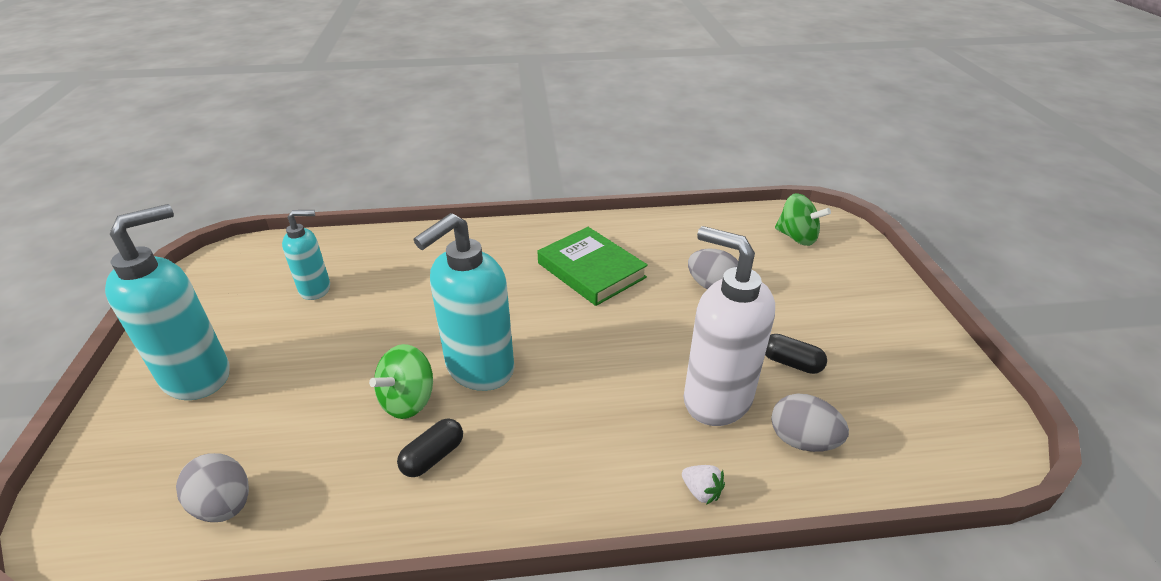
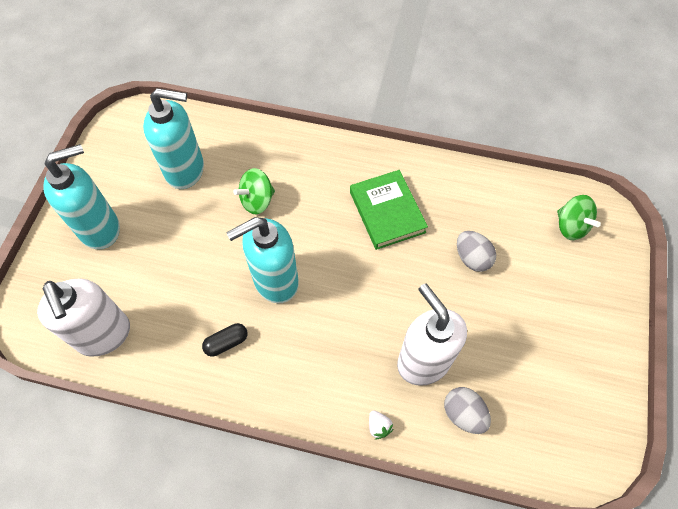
camera: 20 degrees right, 25 degrees up
grey egg [176,453,249,522] -> white soap dispenser [37,279,130,357]
turquoise soap dispenser [282,210,330,300] -> turquoise soap dispenser [143,88,204,189], size x1.73
green spinning top [369,344,433,419] -> green spinning top moved to [233,168,275,214]
black capsule [765,334,827,374] -> none

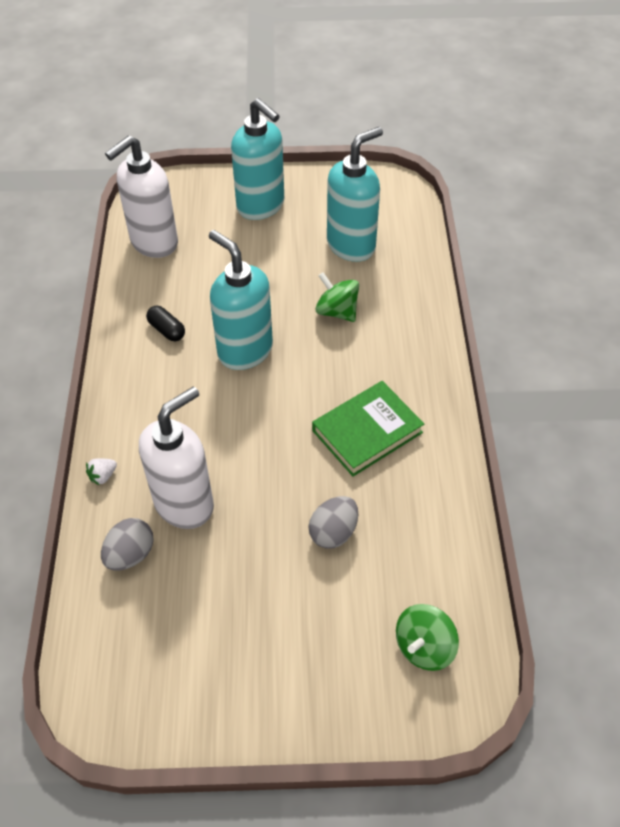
camera: 75 degrees right, 10 degrees down
turquoise soap dispenser [143,88,204,189] -> turquoise soap dispenser turned 120 degrees counterclockwise [327,127,383,262]

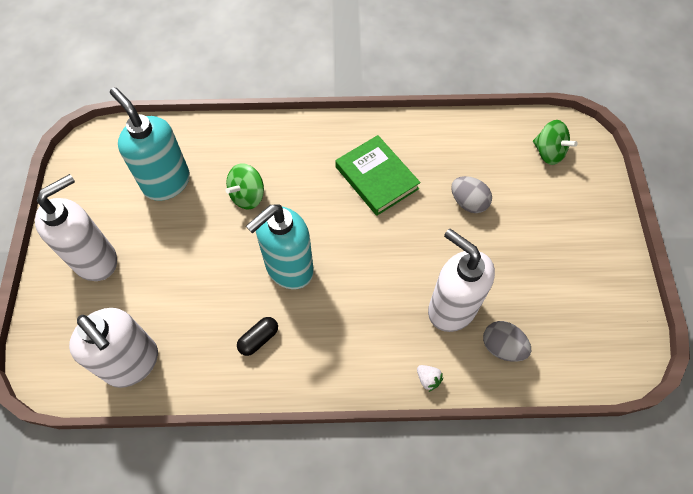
camera: 90 degrees left, 10 degrees up
turquoise soap dispenser [231,98,284,220] -> white soap dispenser [35,174,117,281]

